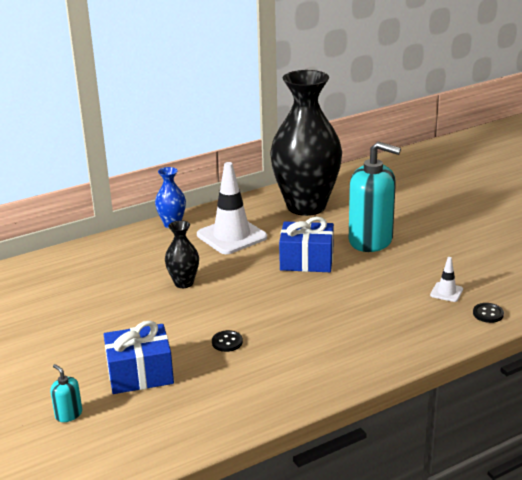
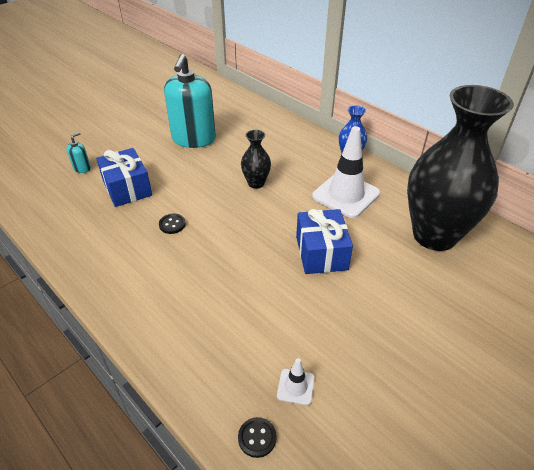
camera: 75 degrees right, 15 degrees up
turquoise soap dispenser [349,142,401,252] -> turquoise soap dispenser moved to [164,54,216,148]

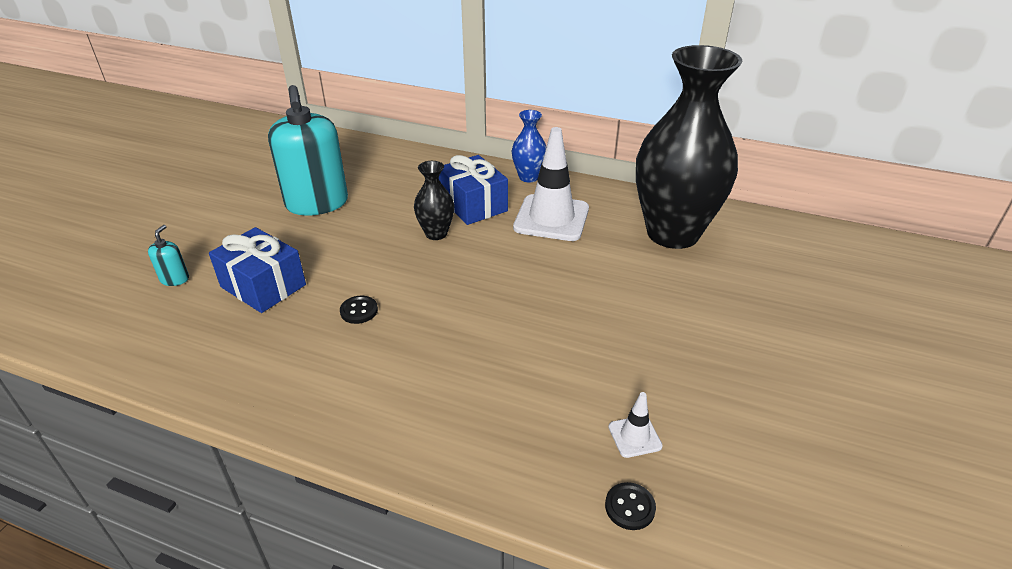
camera: 25 degrees left, 5 degrees down
blue gift [296,209,353,274] -> blue gift moved to [439,155,508,225]

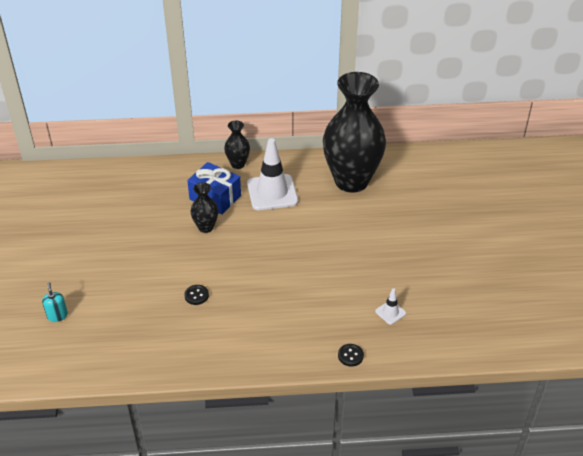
camera: 25 degrees left, 5 degrees up
blue gift [209,227,306,313] -> none
turquoise soap dispenser [268,85,348,215] -> none
blue vase [512,110,546,182] -> black vase [224,121,250,169]
black button [605,482,656,530] -> black button moved to [338,344,364,366]

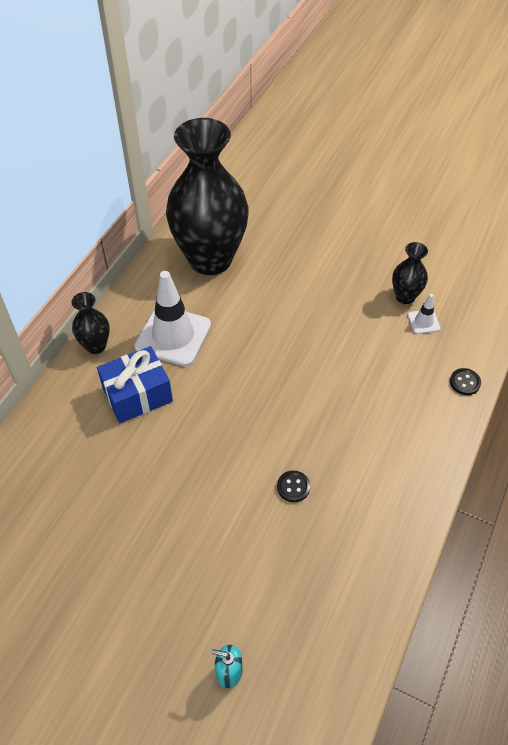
camera: 60 degrees left, 10 degrees up
black vase [190,182,218,233] -> black vase moved to [392,242,428,304]

